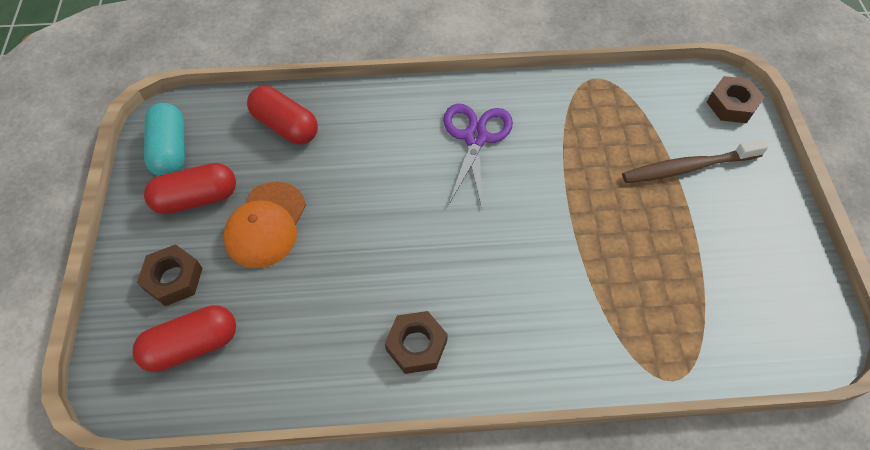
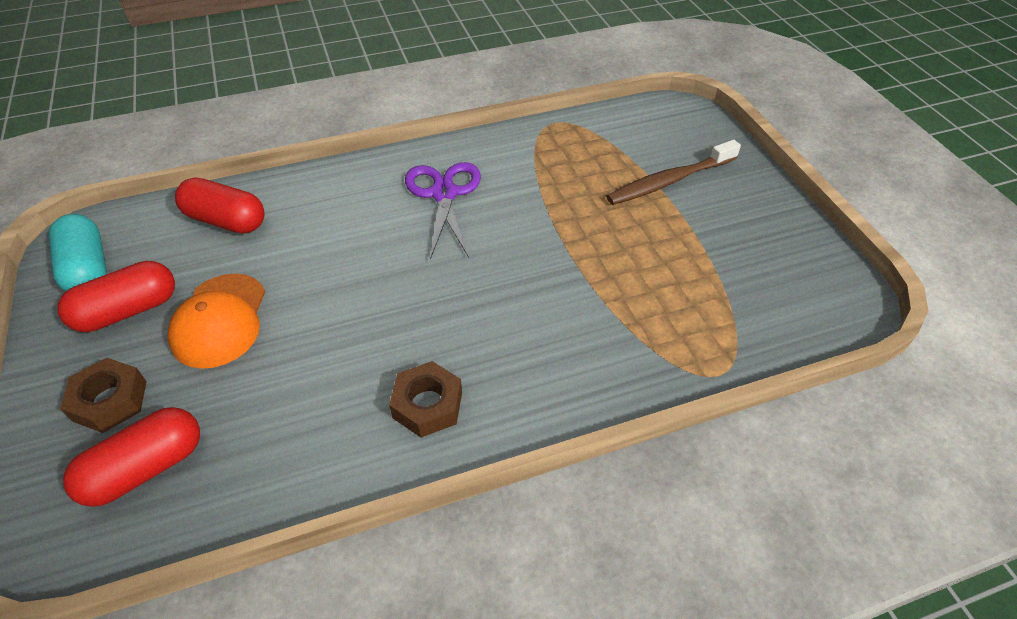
camera: 15 degrees left, 10 degrees down
brown nut [707,76,764,123] -> none

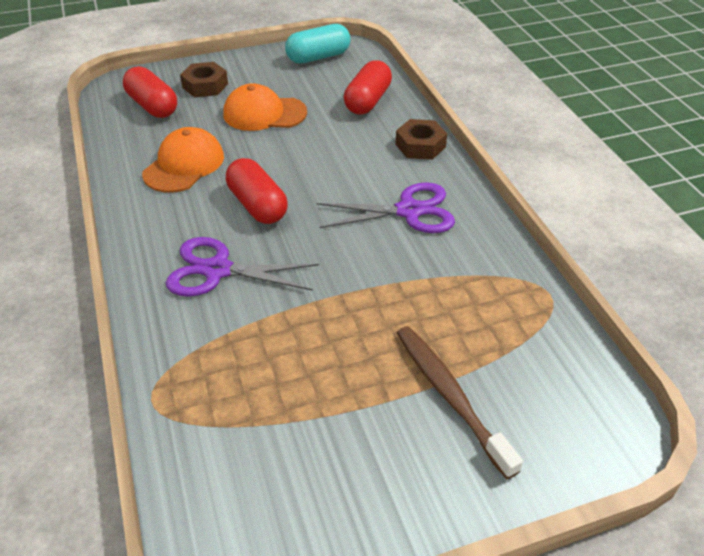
camera: 90 degrees right, 5 degrees down
red capsule [58,261,175,332] -> red capsule moved to [226,158,288,224]
brown nut [389,361,462,438] -> brown nut moved to [395,119,447,160]
none -> orange cap [142,127,224,193]
none -> purple scissors [166,237,319,297]

